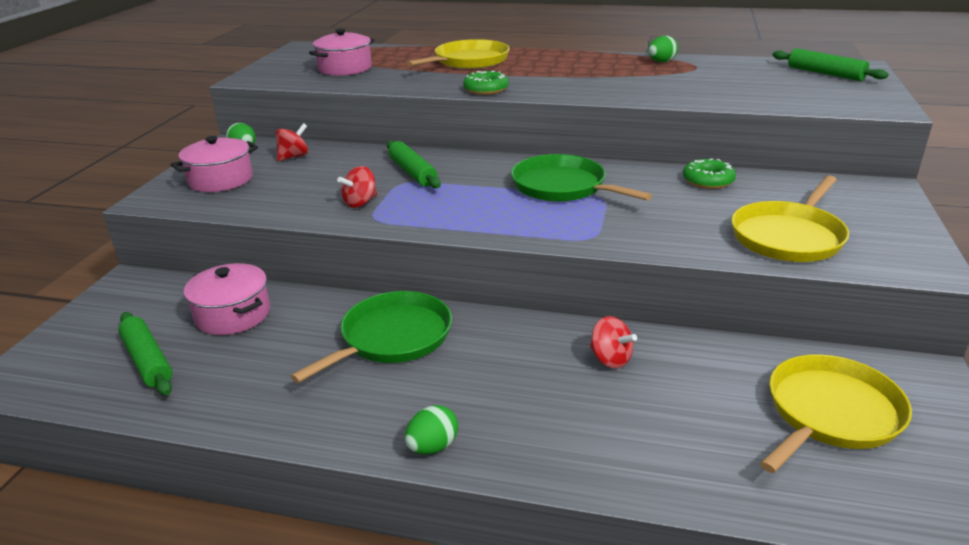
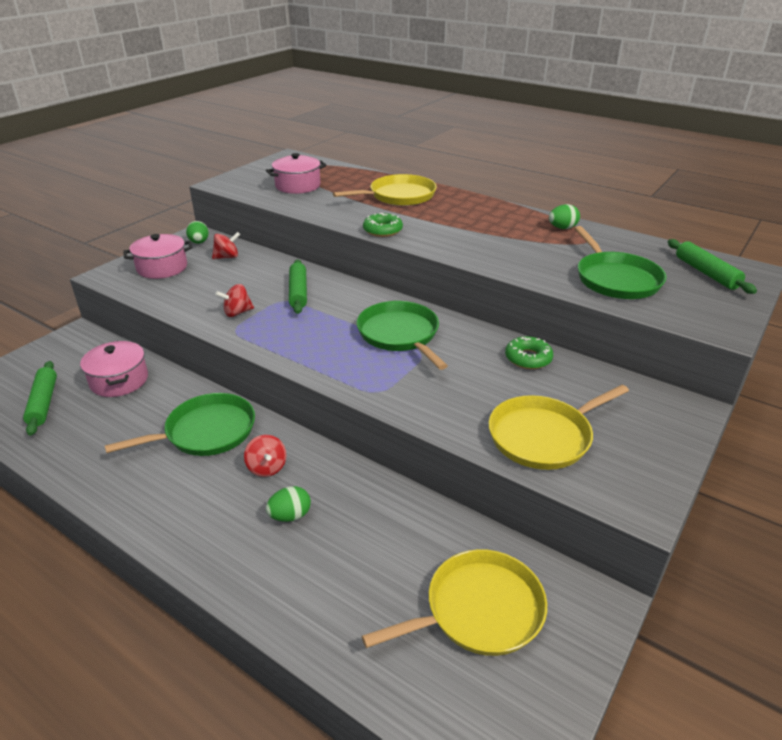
camera: 20 degrees right, 5 degrees up
green egg [405,405,458,454] -> green egg moved to [266,486,311,522]
red spinning top [590,316,637,368] -> red spinning top moved to [244,435,287,477]
none -> green pan [574,226,666,299]

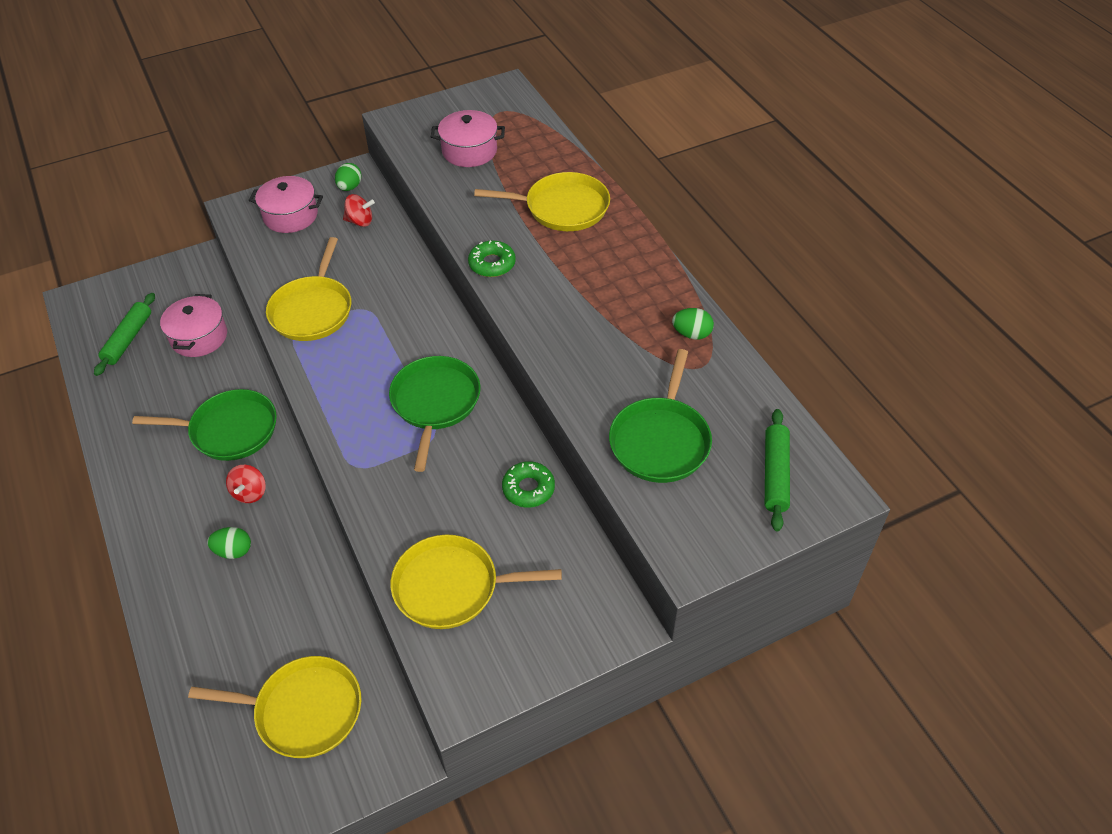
camera: 30 degrees right, 15 degrees up
red spinning top [215,284,254,317] -> yellow pan [266,237,351,341]
green rolling pin [289,259,307,314] -> none

